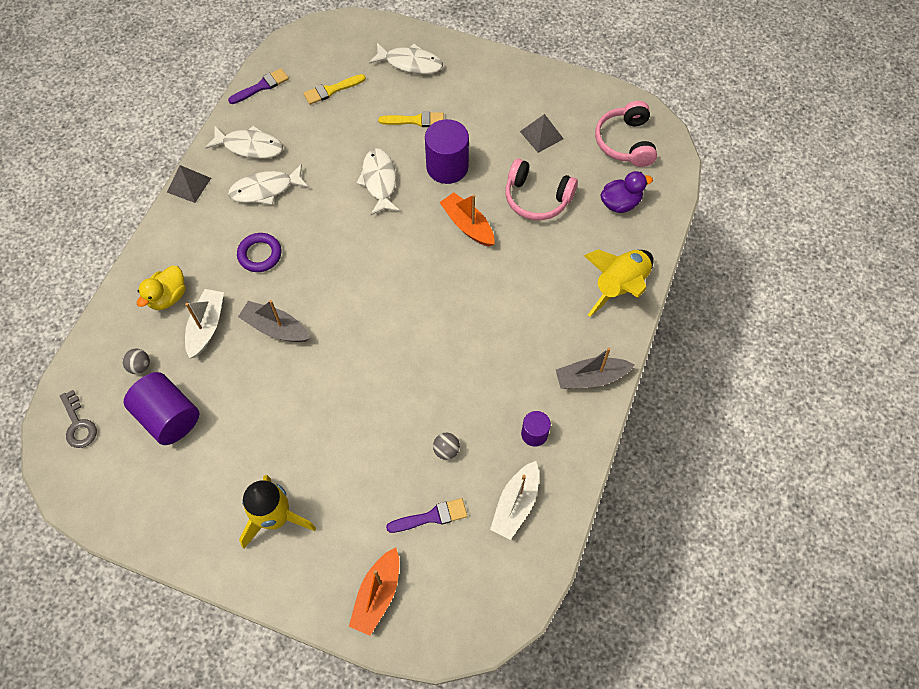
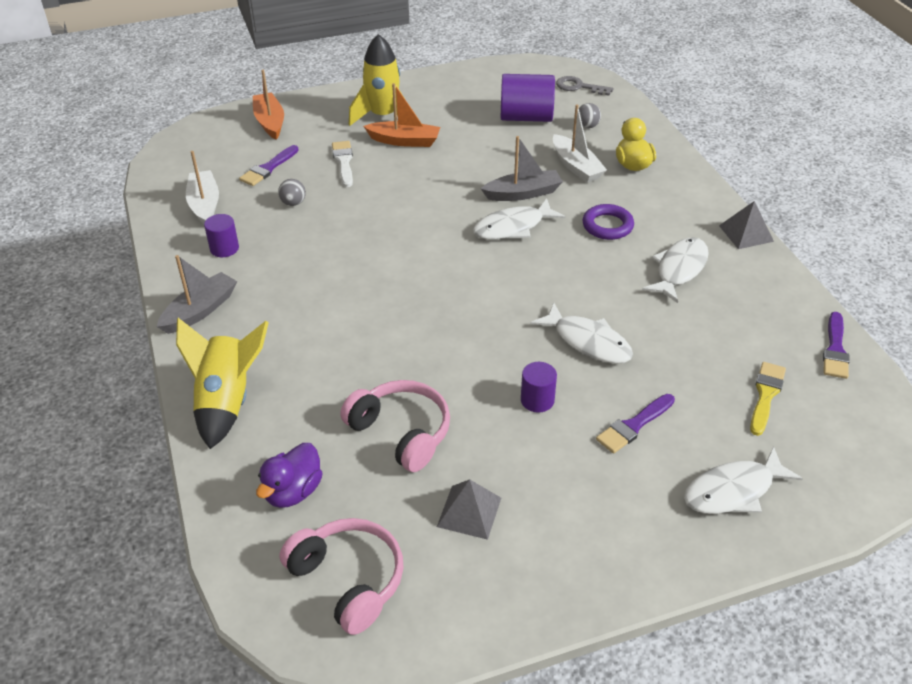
camera: 140 degrees right, 20 degrees down
white fish [205,125,283,159] -> white fish moved to [473,198,565,239]
yellow brush [378,112,444,127] -> purple brush [596,394,675,454]
purple cylinder [425,119,469,184] -> purple cylinder [521,362,557,413], size x0.55
orange boat [439,193,494,246] -> orange boat moved to [363,83,440,147]
pink headphones [505,159,578,220] -> pink headphones turned 60 degrees clockwise [340,380,450,472]
none -> white brush [332,141,353,187]

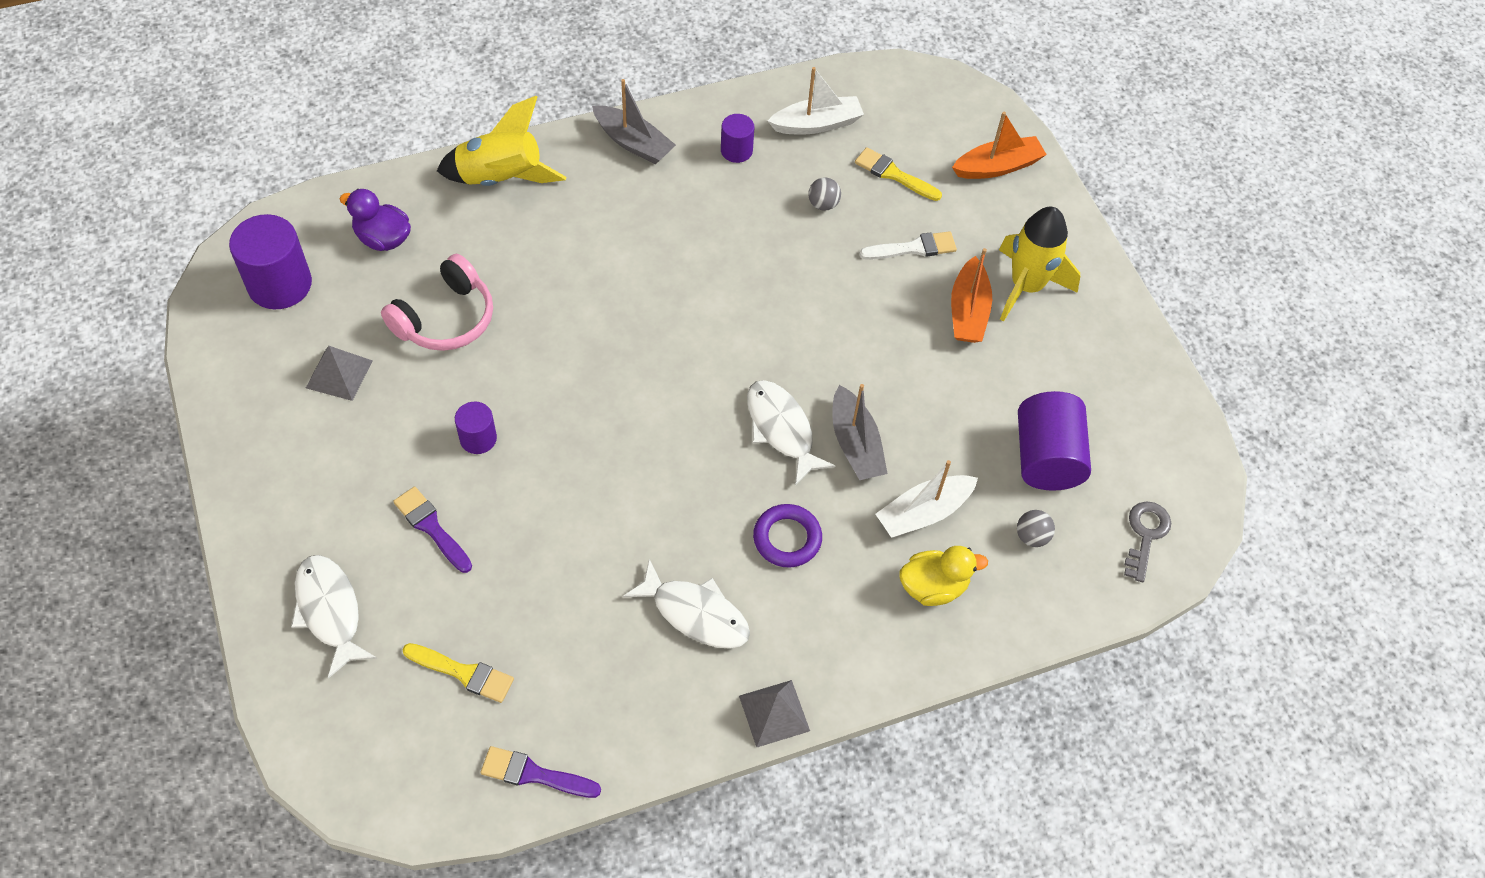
camera: 85 degrees right, 15 degrees up
purple brush [239,145,299,186] -> yellow brush [855,147,942,201]
pink headphones [279,518,404,635] -> purple cylinder [229,214,312,309]
white fish [530,303,633,364] -> none

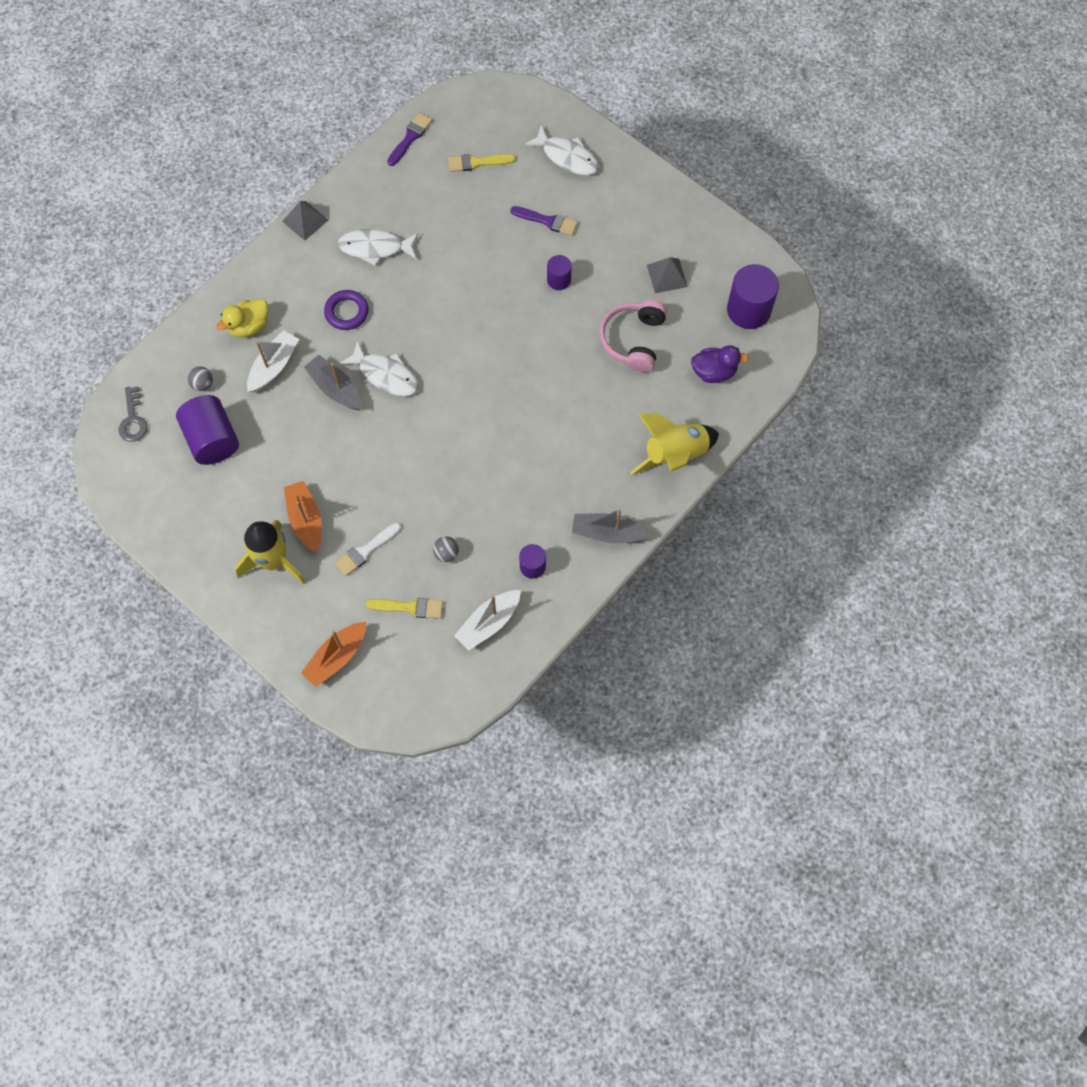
camera: 155 degrees right, 10 degrees up
purple brush [481,746,601,798] -> purple brush turned 45 degrees counterclockwise [387,113,432,166]

